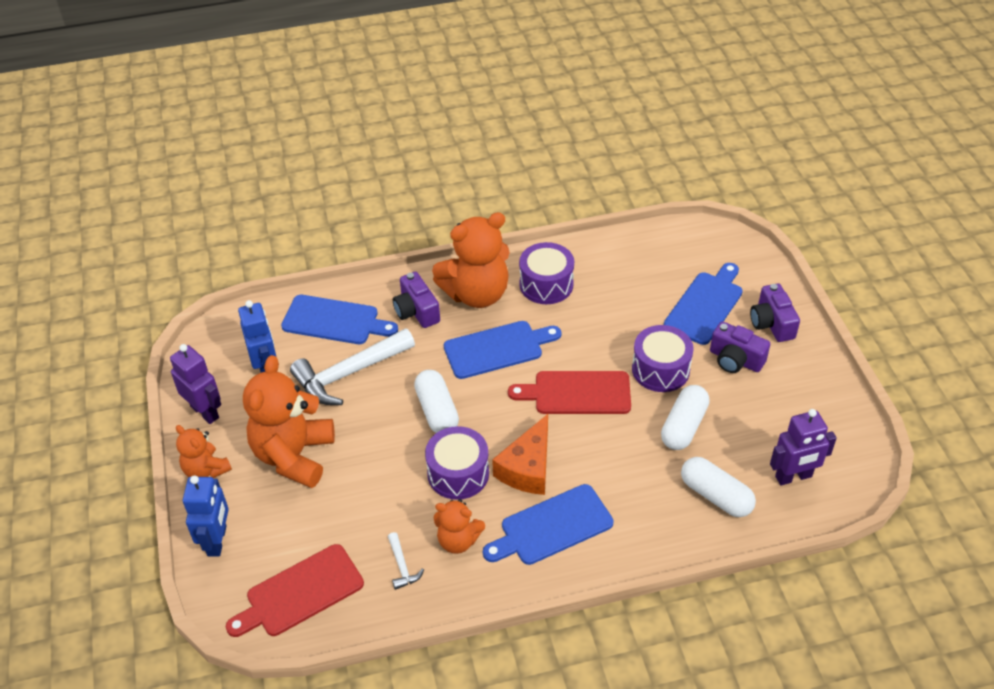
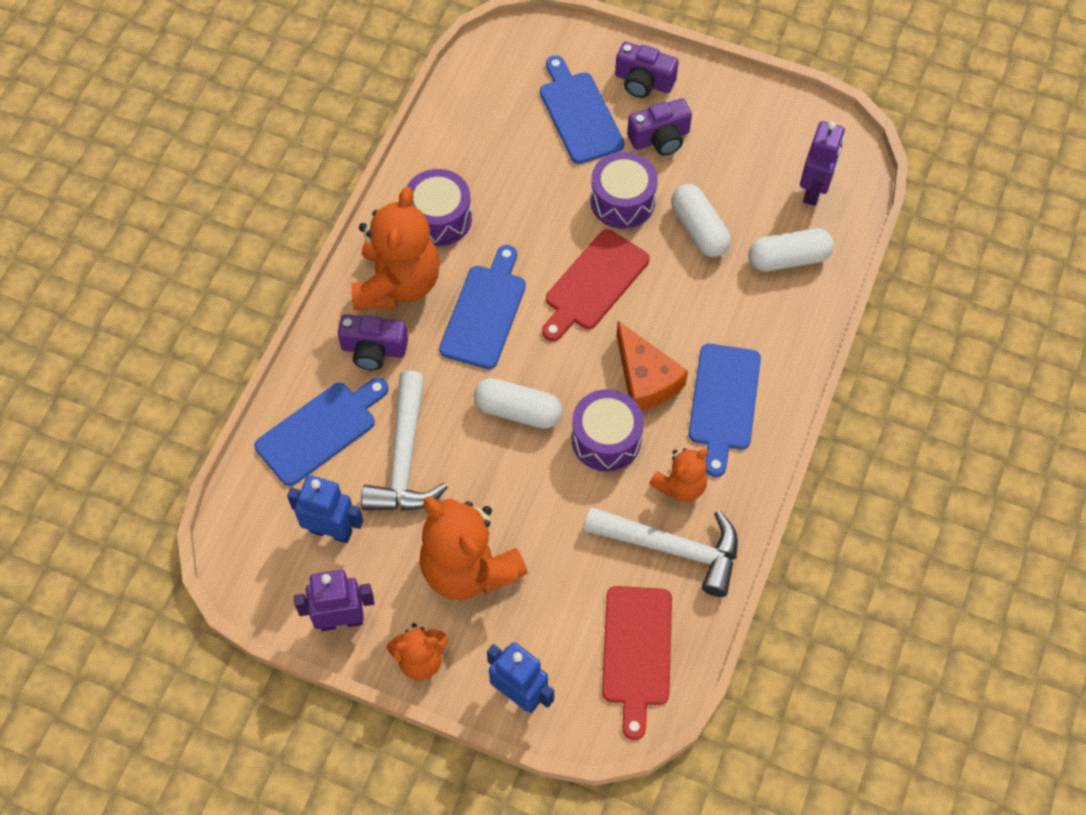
camera: 55 degrees left, 15 degrees up
white hammer [388,532,424,590] -> white hammer [584,507,738,597], size x2.30

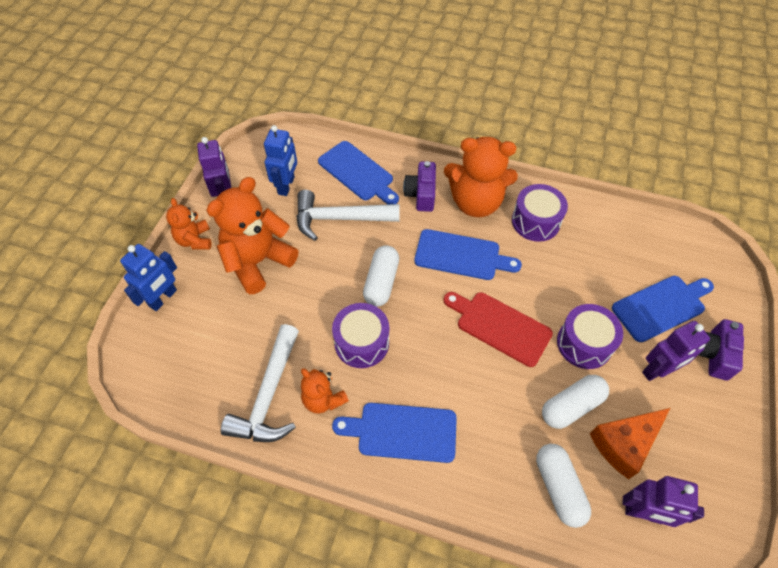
camera: 85 degrees right, 5 degrees down
red cutting board [602,586,672,740] -> none
orange cheese [617,321,688,411] -> orange cheese moved to [590,408,670,479]
purple camera [627,98,692,156] -> purple robot [642,321,710,381]

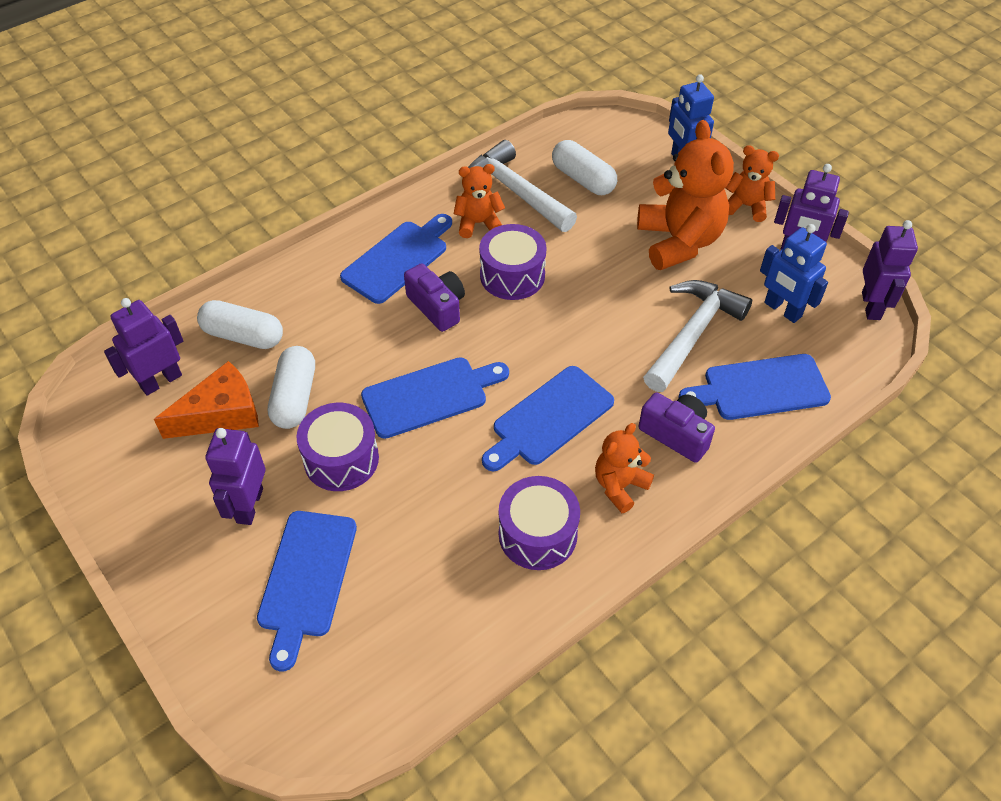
camera: 125 degrees right, 5 degrees down
white capsule [363,245,399,307] -> white capsule moved to [552,140,617,195]
orange teddy bear [444,137,518,217] -> orange teddy bear [595,423,654,513], size x0.55
red cutting board [444,292,553,367] -> blue cutting board [361,357,509,439]
orange cheese [590,408,670,479] -> orange cheese turned 60 degrees clockwise [154,361,259,439]
purple camera [699,319,744,381] -> purple camera moved to [404,263,465,332]
none -> purple robot [862,220,918,320]

